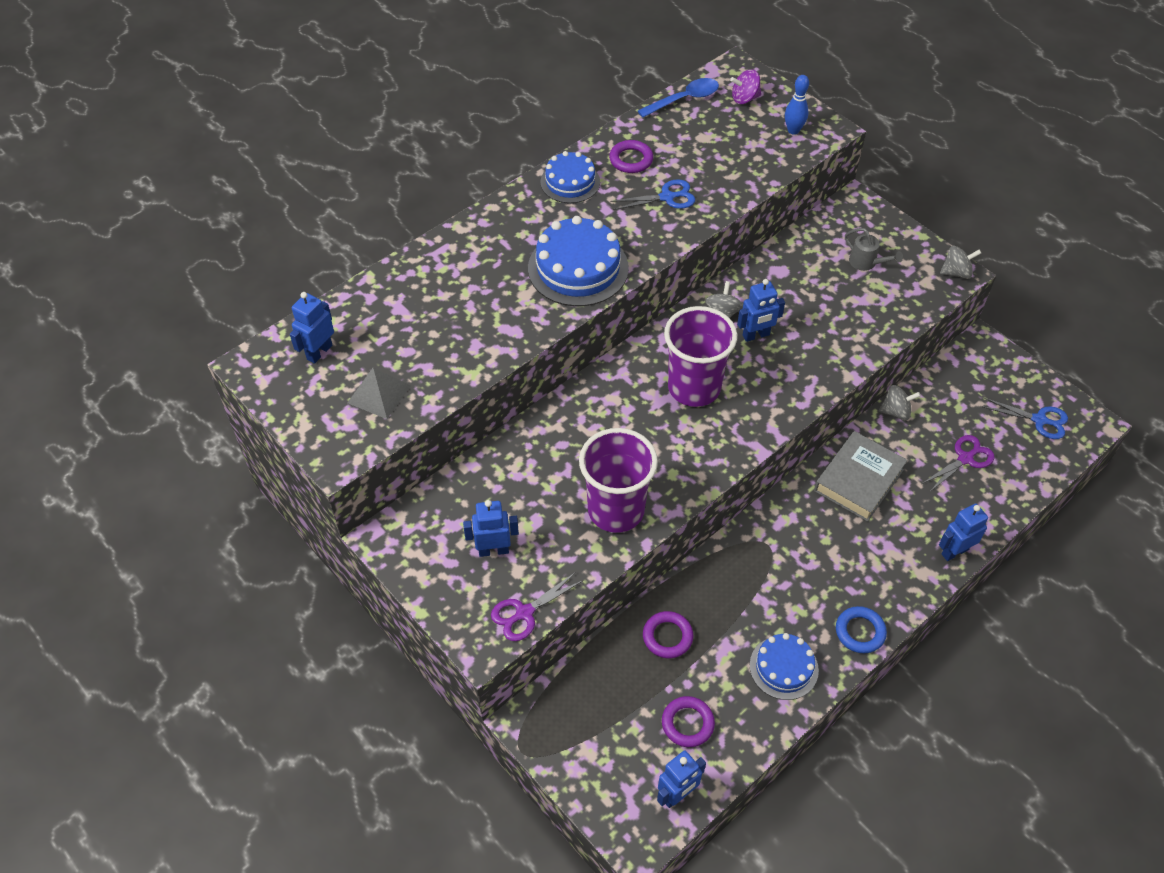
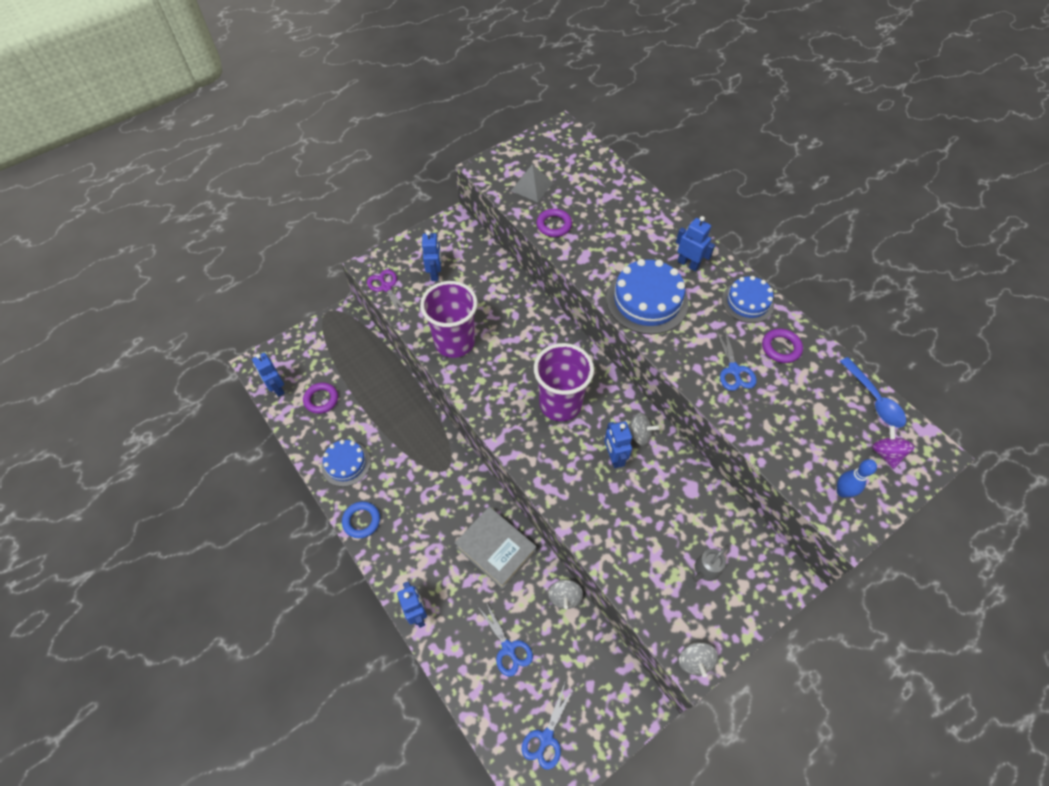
camera: 95 degrees right, 5 degrees up
blue robot [290,292,334,364] -> blue robot moved to [676,216,715,271]
purple ring [643,611,694,658] -> purple ring moved to [536,209,572,237]
purple scissors [922,435,994,491] -> blue scissors [478,602,533,677]

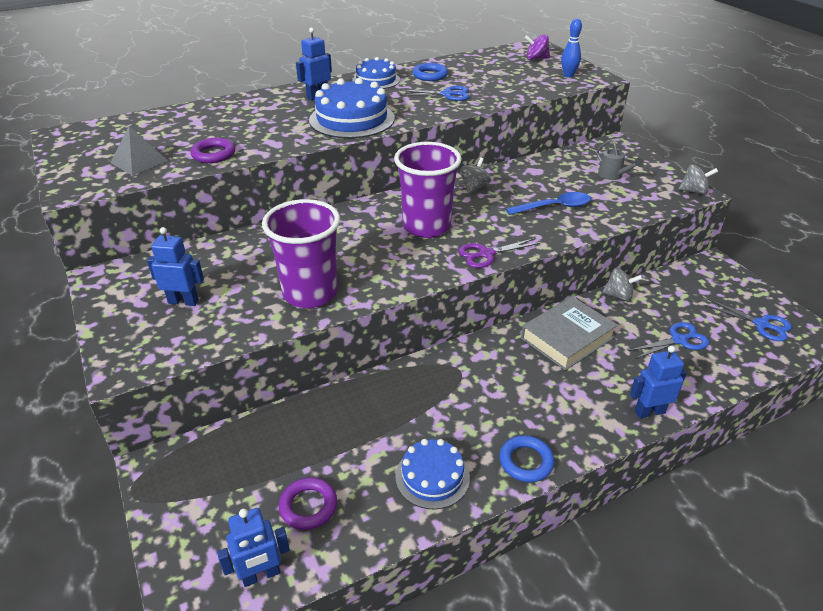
camera: 80 degrees left, 20 degrees down
purple scissors [367,270,408,318] -> purple scissors moved to [458,238,540,268]
blue robot [604,421,632,468] -> none
purple ring [762,329,803,363] -> blue ring [413,63,448,81]
blue spoon [840,357,906,428] -> blue spoon moved to [506,192,591,215]

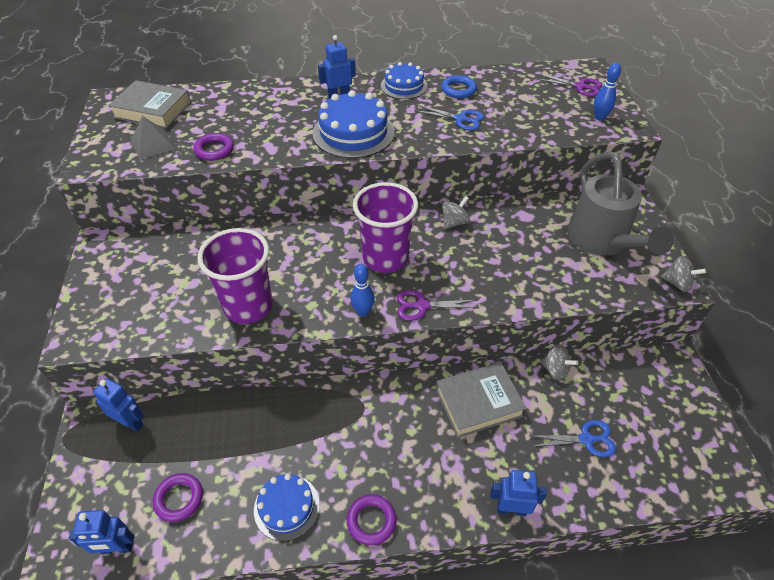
camera: 20 degrees right, 10 degrees up
blue robot [147,227,204,306] -> blue robot moved to [93,378,144,432]
blue ring [499,435,555,482] -> purple ring [346,494,397,546]
blue spoon [506,192,591,215] -> none
purple spinning top [525,34,550,60] -> purple scissors [535,74,603,97]
grey watering can [596,139,644,180] -> grey watering can [567,152,674,256], size x2.42
blue scissors [704,299,792,341] -> none
none -> grey book [108,80,191,129]
none -> blue bowling pin [351,264,375,317]

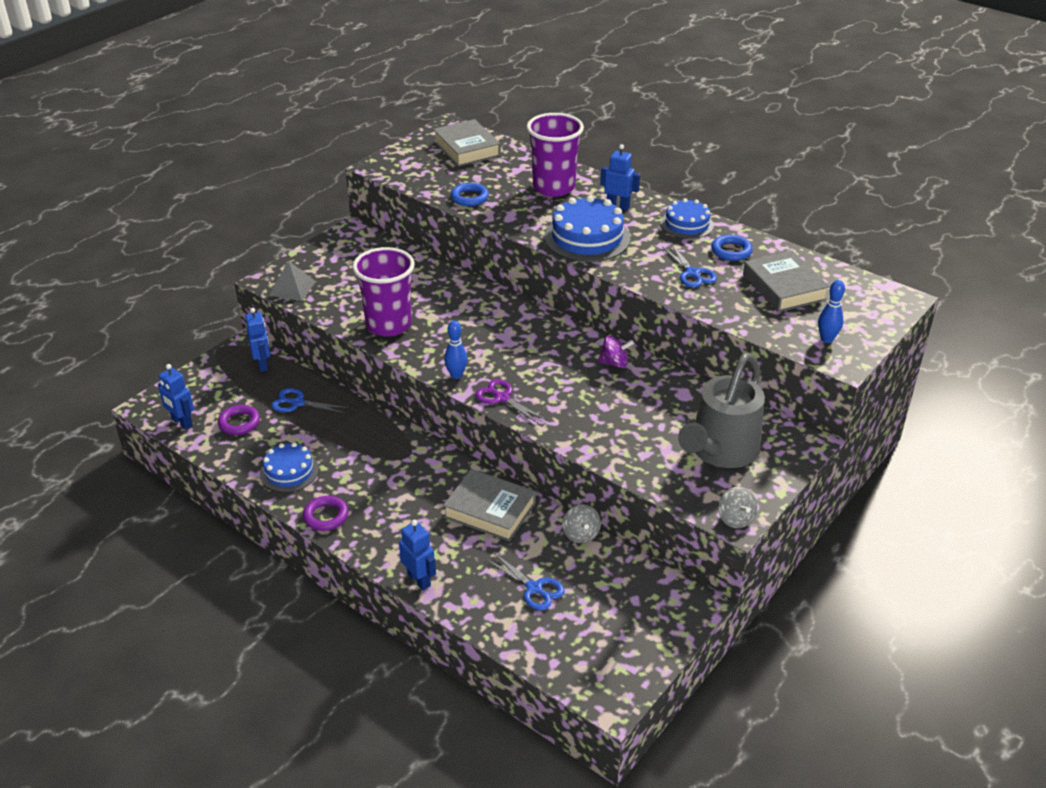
camera: 45 degrees right, 10 degrees down
grey pyramid [131,116,175,160] -> grey pyramid moved to [269,260,316,301]
purple ring [193,133,234,161] -> blue ring [451,183,489,206]
purple cup [353,182,418,273] -> purple cup moved to [526,113,584,197]
grey spinning top [442,196,470,229] -> purple spinning top [598,336,634,368]
purple scissors [535,74,603,97] -> none
none -> blue scissors [272,388,348,413]
none -> grey book [743,251,830,312]

